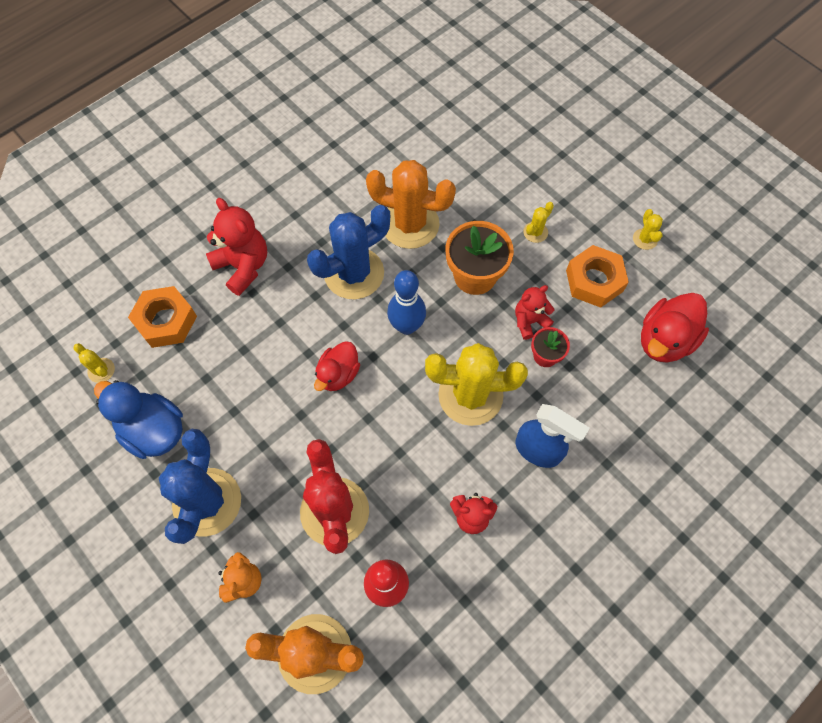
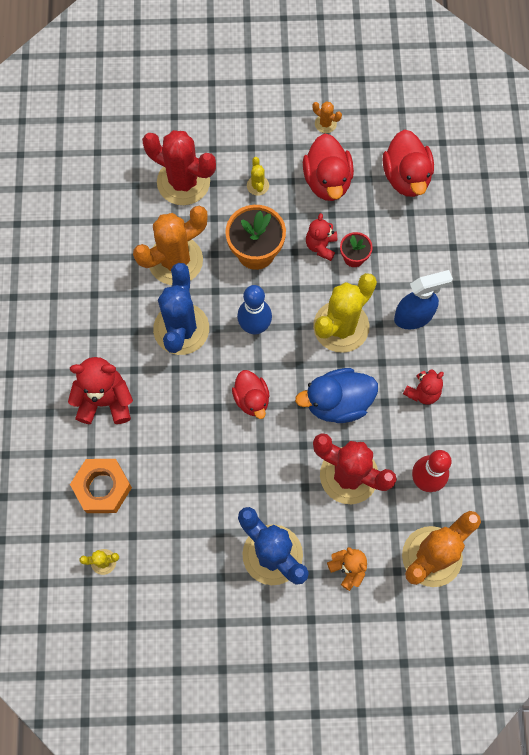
camera: 50 degrees left, 5 degrees up
blue duck [94,380,183,459] -> blue duck moved to [295,368,378,423]
orange nut [566,245,629,308] -> red duck [303,134,354,201]
yellow cactus [633,209,663,250] -> orange cactus [313,102,342,133]
none -> red cactus [142,130,216,205]

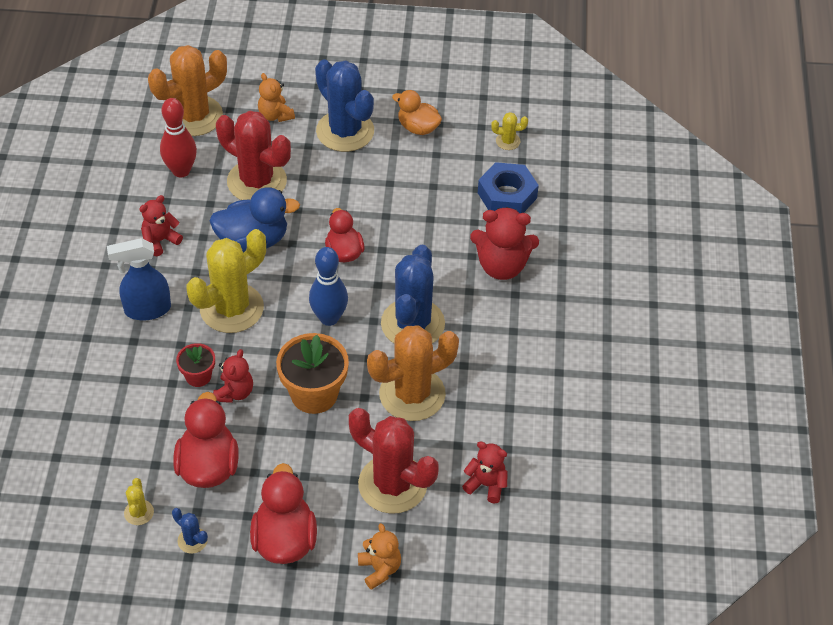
camera: 175 degrees left, 20 degrees down
orange nut [70,459,132,513] -> blue nut [478,162,539,213]
yellow cactus [247,157,269,196] -> yellow cactus moved to [124,478,154,525]
orange cactus [313,102,342,133] -> blue cactus [172,508,208,554]
red duck [383,130,434,197] -> red duck moved to [250,463,317,564]
none -> orange teddy bear [358,523,401,590]
none -> orange duck [392,90,442,135]
none -> red teddy bear [462,442,508,503]

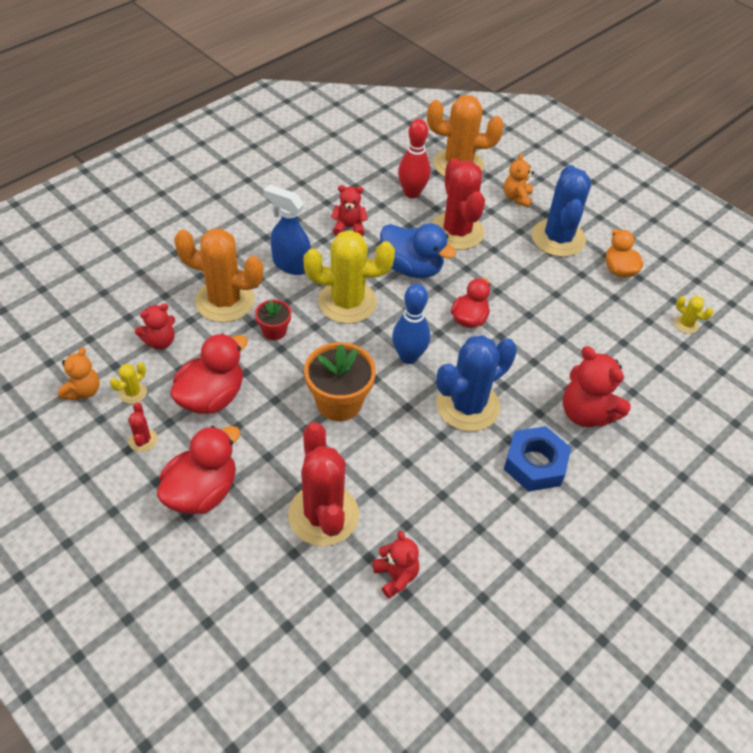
camera: 40 degrees right, 0 degrees up
blue cactus [172,508,208,554] -> red cactus [128,402,158,452]
red teddy bear [213,349,253,403] -> red teddy bear moved to [135,303,175,349]
orange teddy bear [358,523,401,590] -> orange teddy bear moved to [58,347,100,401]
orange cactus [367,325,459,421] -> orange cactus moved to [174,228,264,322]
blue nut [478,162,539,213] -> blue nut moved to [504,426,571,492]

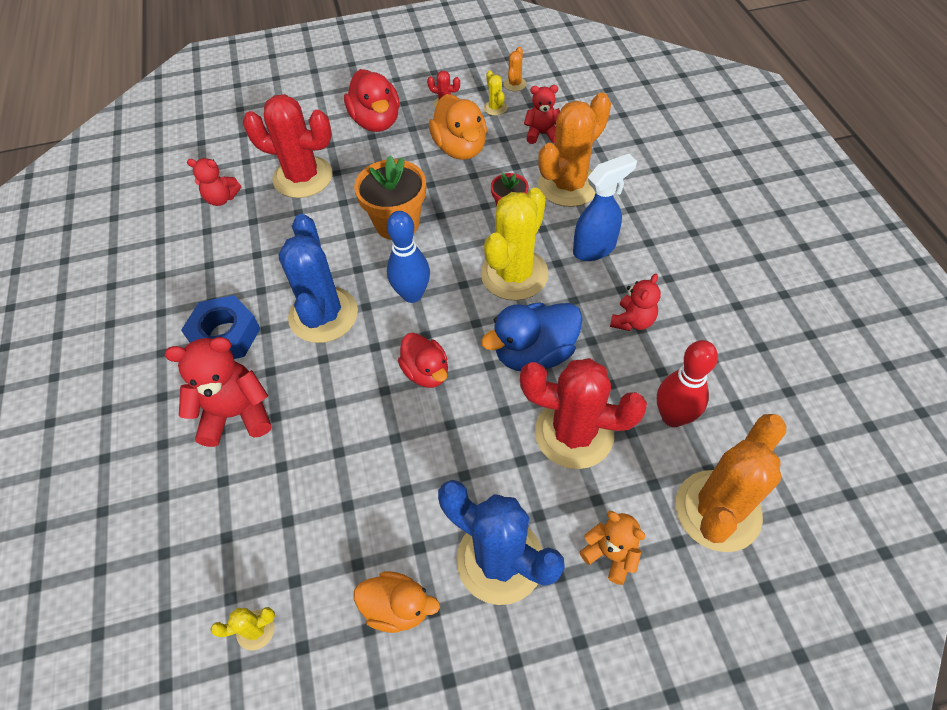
camera: 125 degrees right, 5 degrees up
orange teddy bear [58,347,100,401] -> orange cactus [504,47,527,91]
red teddy bear [135,303,175,349] -> red teddy bear turned 90 degrees clockwise [524,85,560,144]
red duck [170,333,248,414] -> orange duck [429,94,487,160]

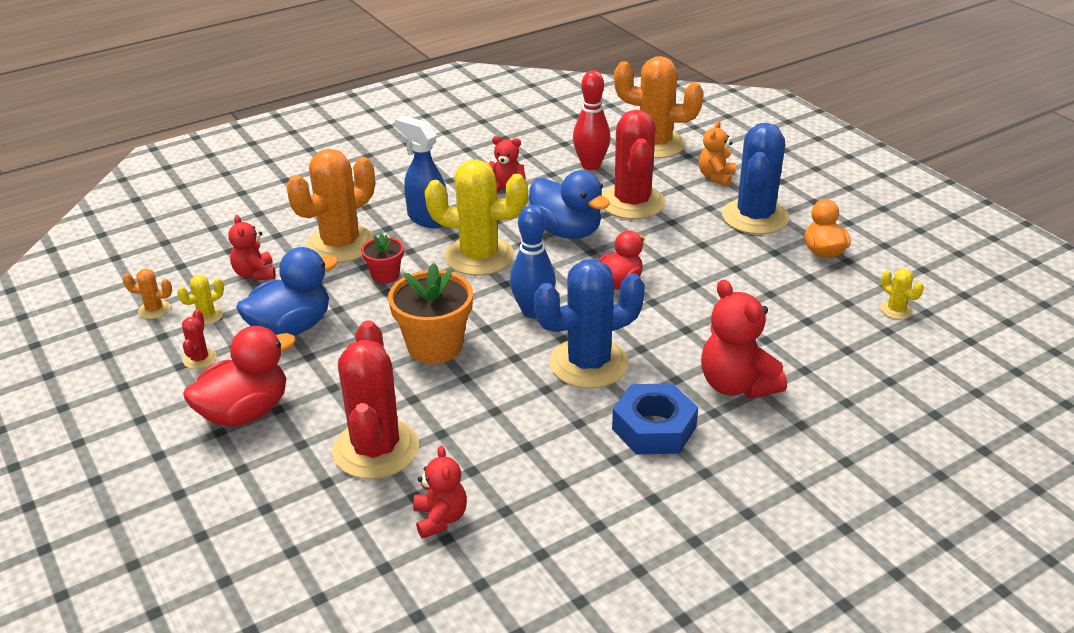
camera: 110 degrees left, 20 degrees down
orange duck [429,94,487,160] -> blue duck [236,247,338,336]
orange cactus [538,92,611,207] -> orange cactus turned 75 degrees counterclockwise [287,149,375,263]

